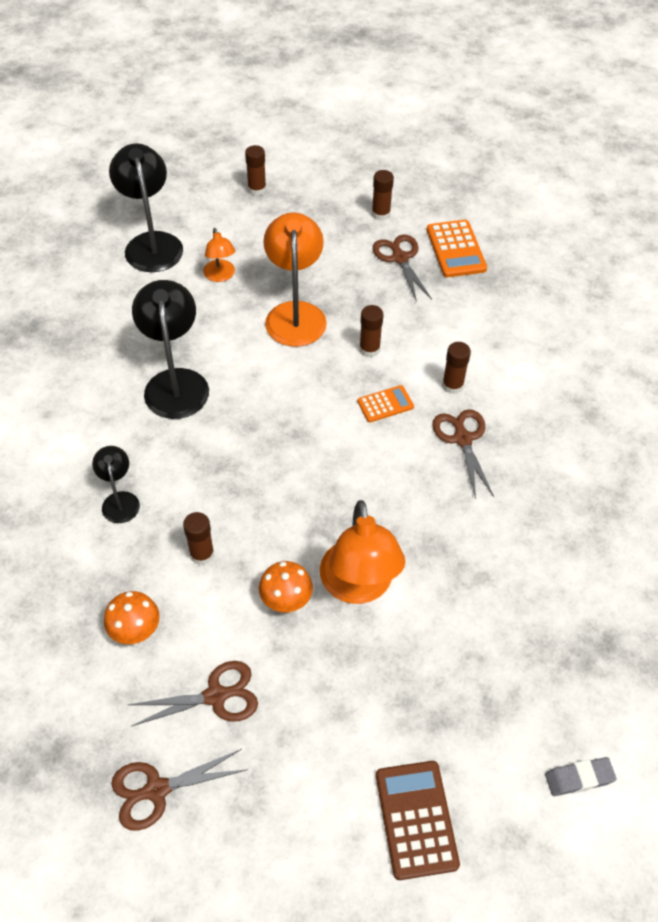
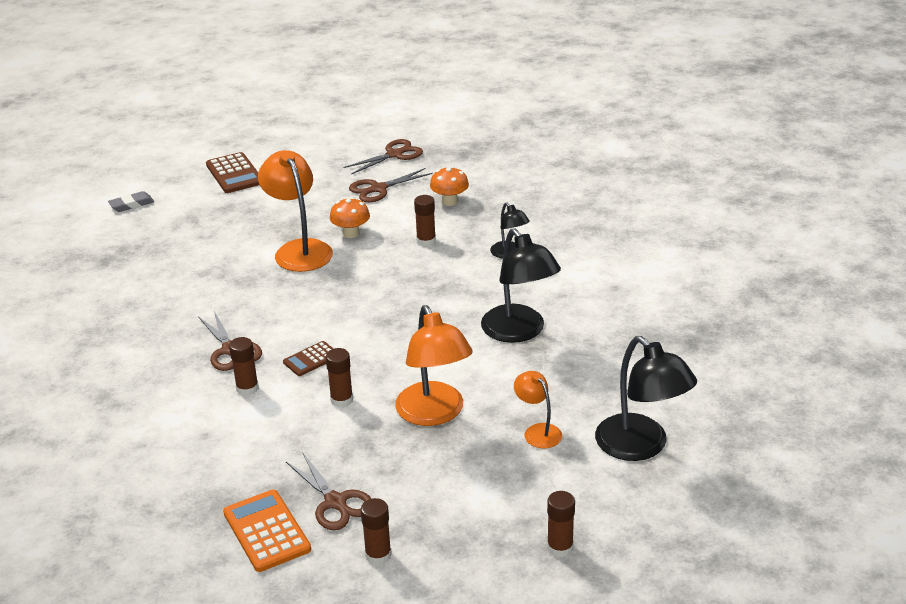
camera: 165 degrees right, 20 degrees down
orange calculator [357,385,414,422] -> brown calculator [283,341,334,376]

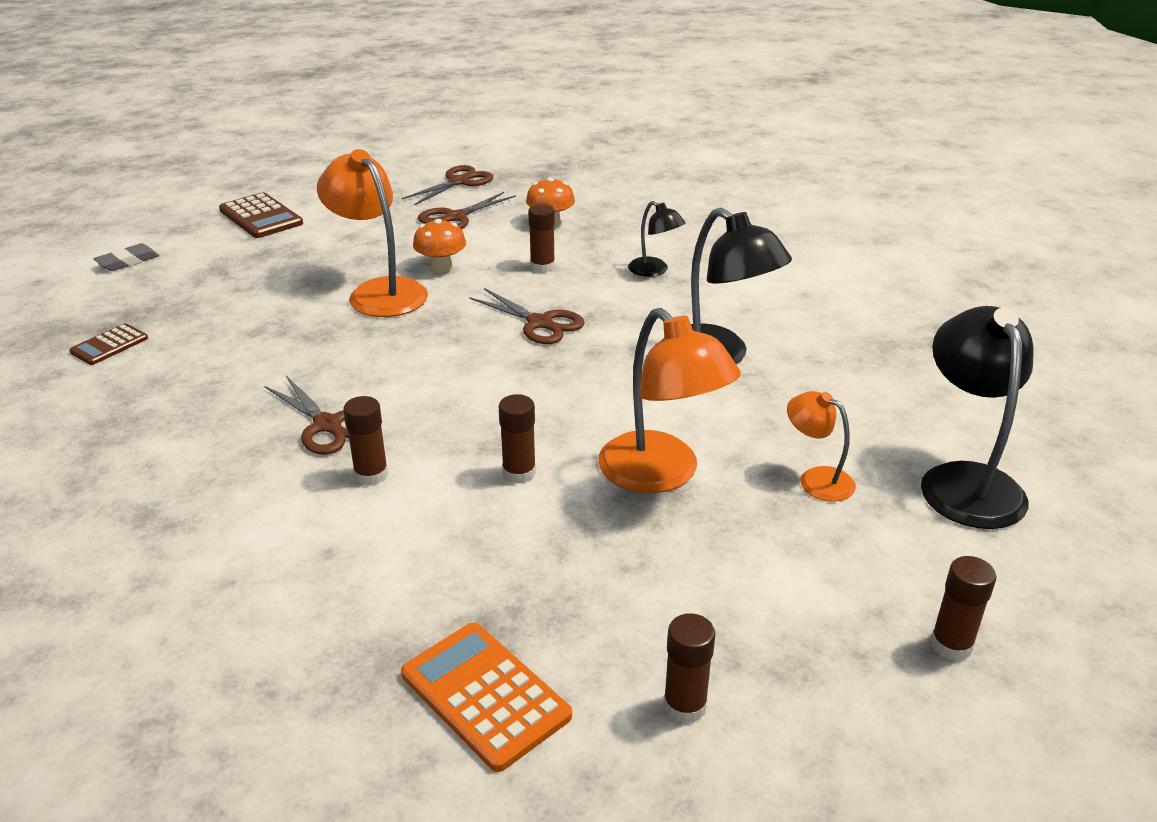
camera: 15 degrees left, 0 degrees up
brown calculator [283,341,334,376] -> brown calculator moved to [69,323,148,365]
brown scissors [286,452,372,530] -> brown scissors moved to [469,288,585,344]
black lamp [595,336,697,461] -> black lamp turned 135 degrees counterclockwise [921,306,1034,529]

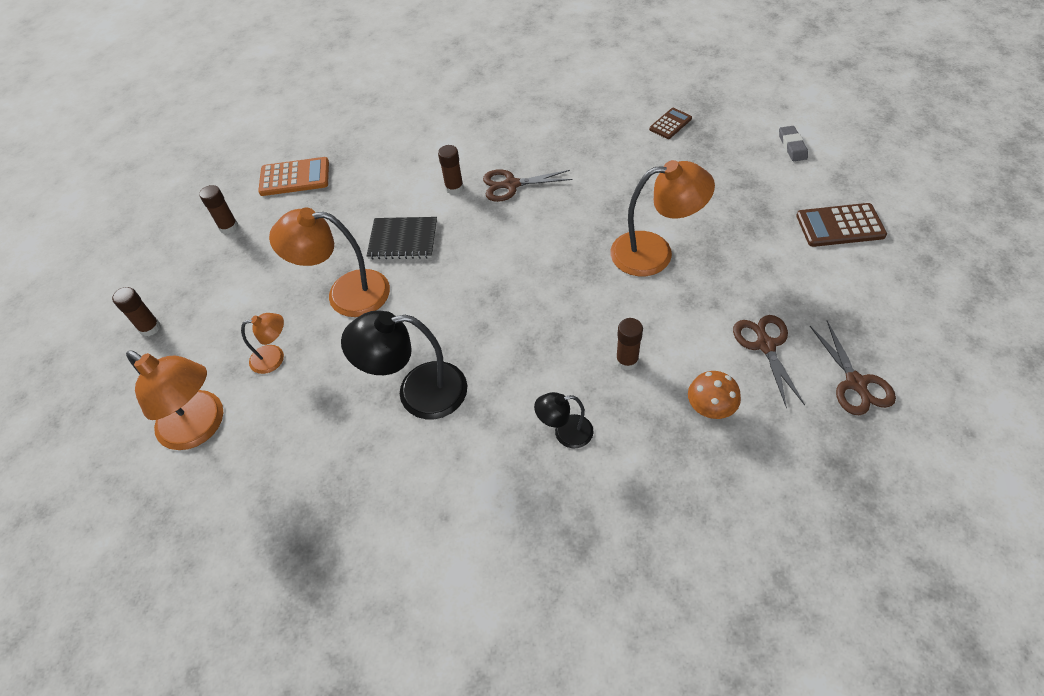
camera: 130 degrees right, 20 degrees up
brown calculator [69,323,148,365] -> brown calculator turned 60 degrees clockwise [649,108,692,139]
orange mushroom [413,219,466,273] -> none
brown scissors [469,288,585,344] -> none
brown glue stick [499,394,536,484] -> black notebook [367,217,437,260]
black lamp [921,306,1034,529] -> orange lamp [126,350,223,450]

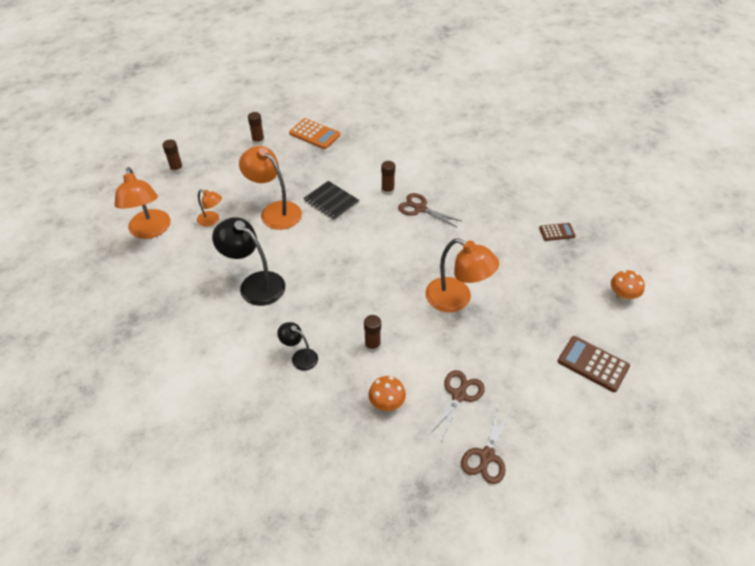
camera: 35 degrees right, 5 degrees down
grey eraser [779,126,808,161] -> orange mushroom [611,270,645,301]

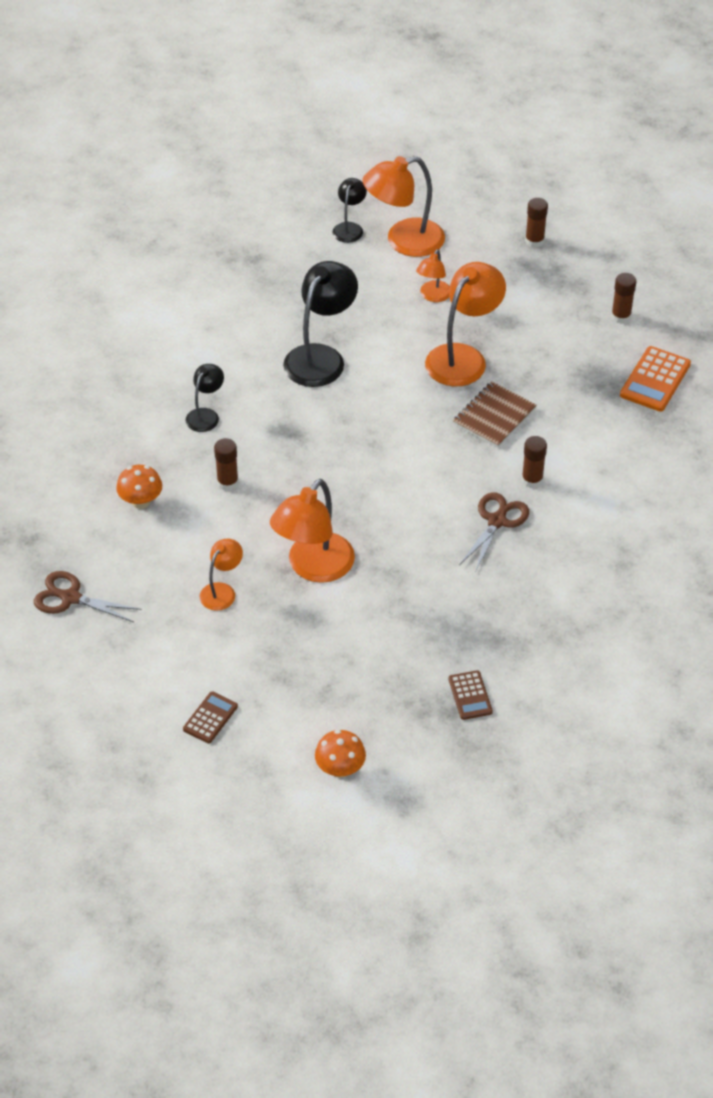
camera: 85 degrees right, 0 degrees up
black notebook [303,181,360,220] -> brown notebook [453,381,537,448]
brown scissors [428,370,485,442] -> none
brown calculator [558,336,630,392] -> brown calculator [183,691,238,743], size x0.61
none -> orange lamp [200,539,243,611]
none -> black lamp [333,178,367,243]

